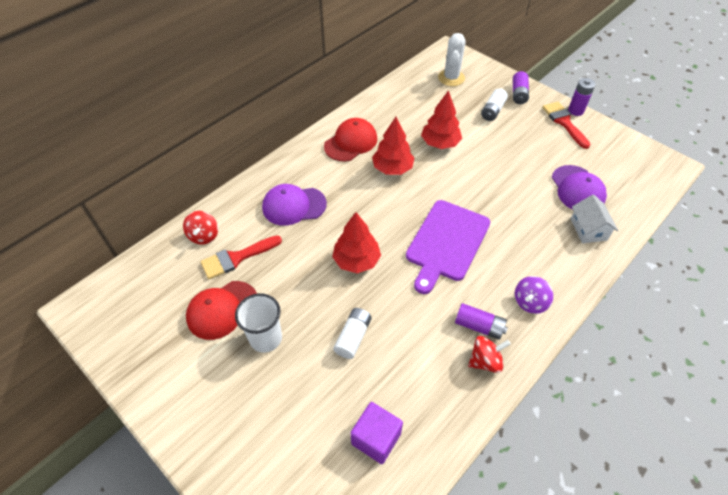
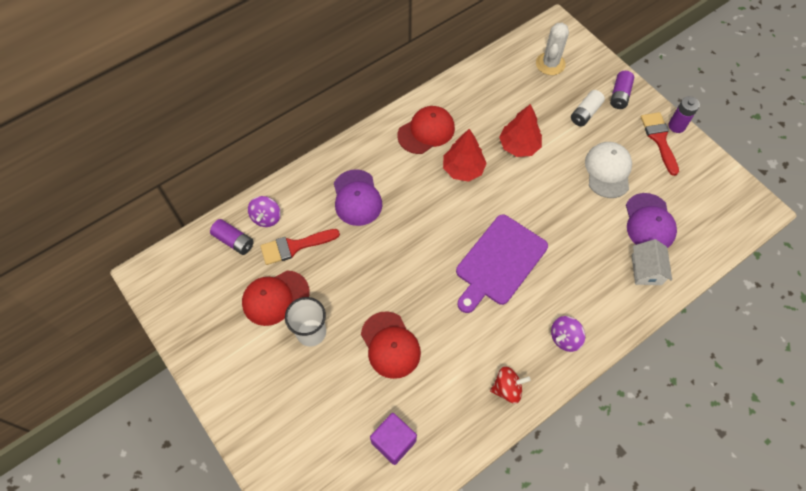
camera: 10 degrees right, 10 degrees up
red spinning top [183,211,218,245] -> purple spinning top [248,196,281,227]
purple cap [262,184,327,226] -> purple cap turned 105 degrees counterclockwise [334,169,383,226]
red tree [332,212,381,273] -> none
white battery [333,308,372,359] -> red cap [361,311,421,379]
purple battery [455,303,508,340] -> purple battery moved to [210,219,254,255]
none -> white cap [585,142,632,198]

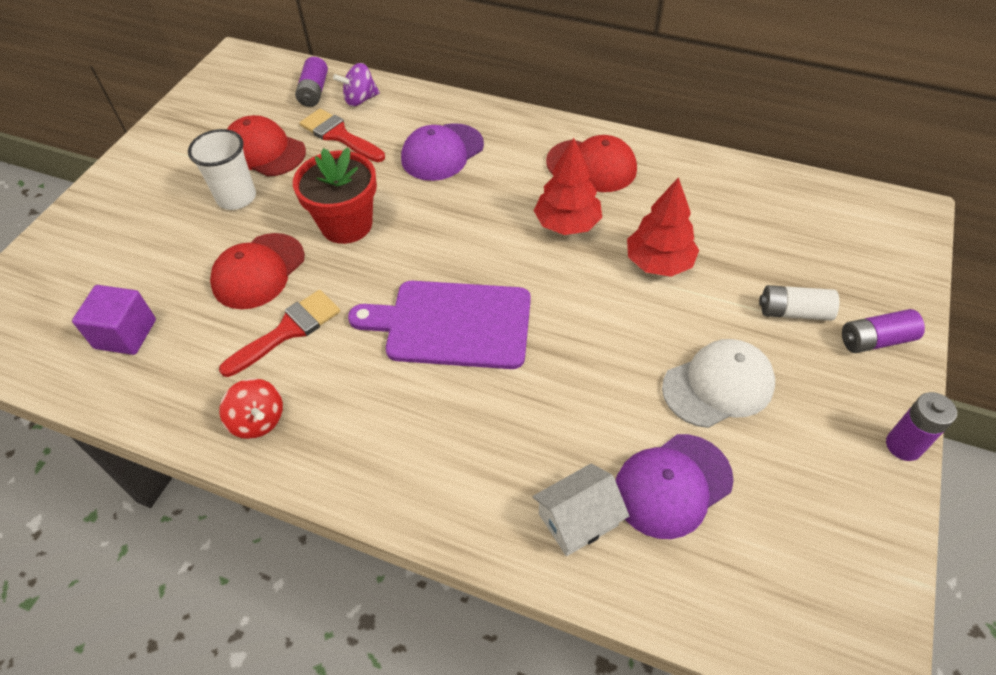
camera: 60 degrees right, 10 degrees down
white cactus [536,23,569,75] -> none
purple spinning top [551,316,585,352] -> none
red brush [641,112,679,176] -> red brush moved to [219,290,340,377]
none -> red flower pot [293,148,377,244]

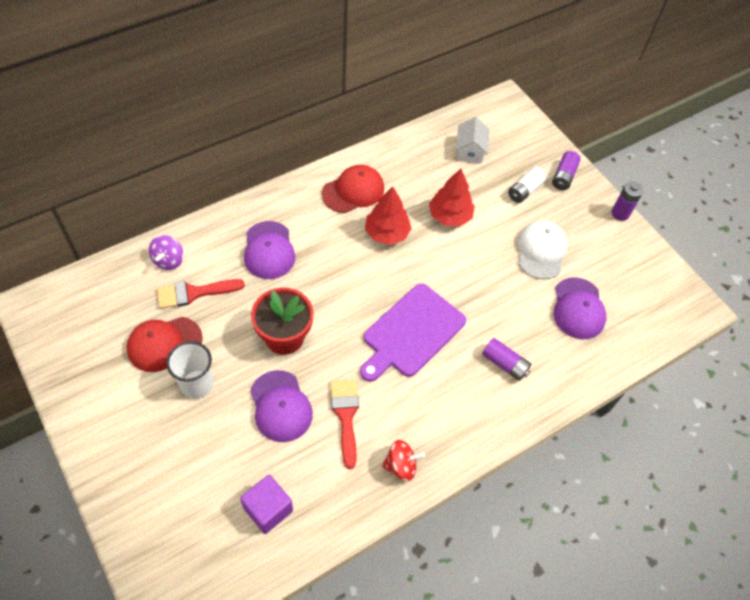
camera: 60 degrees left, 5 degrees up
red cap [210,233,305,309] -> purple cap [250,370,313,442]
purple battery [295,57,328,107] -> purple battery moved to [482,338,531,381]
white house [533,463,629,556] -> white house moved to [456,117,489,163]

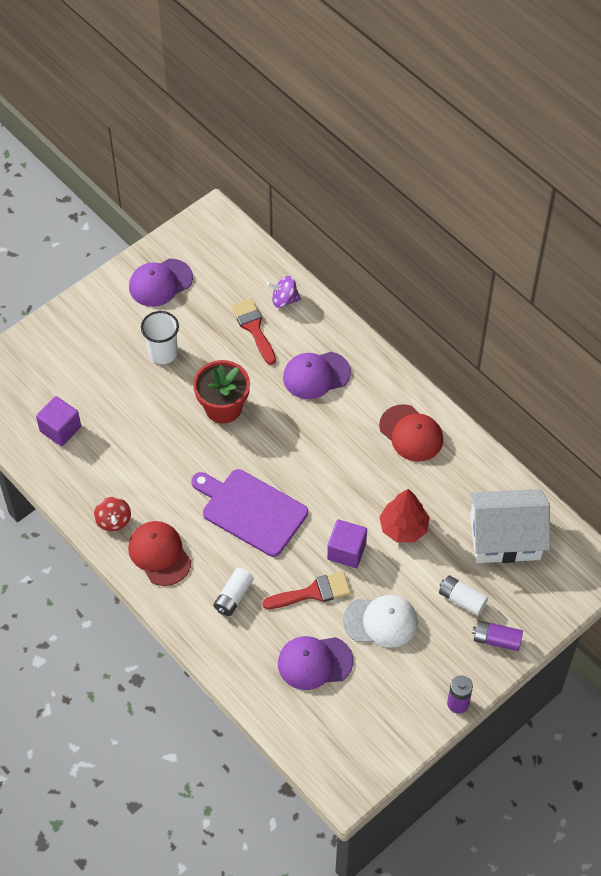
camera: 85 degrees right, 0 degrees up
red cap [126,317,203,372] -> red cap moved to [128,521,191,586]
purple cap [250,370,313,442] -> purple cap moved to [129,259,193,307]
red brush [330,379,359,469] -> red brush moved to [262,572,351,609]
red tree [365,186,412,245] -> none
white house [456,117,489,163] -> white house [468,489,550,563], size x1.86
purple battery [482,338,531,381] -> white battery [214,568,254,616]
none -> purple cube [327,520,367,568]

